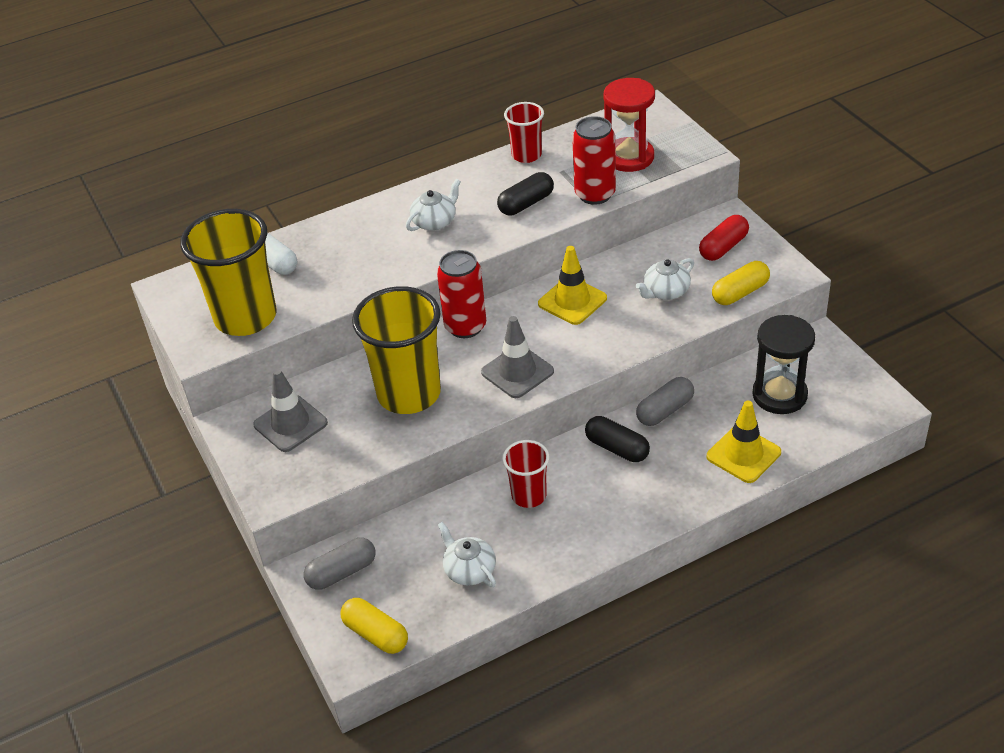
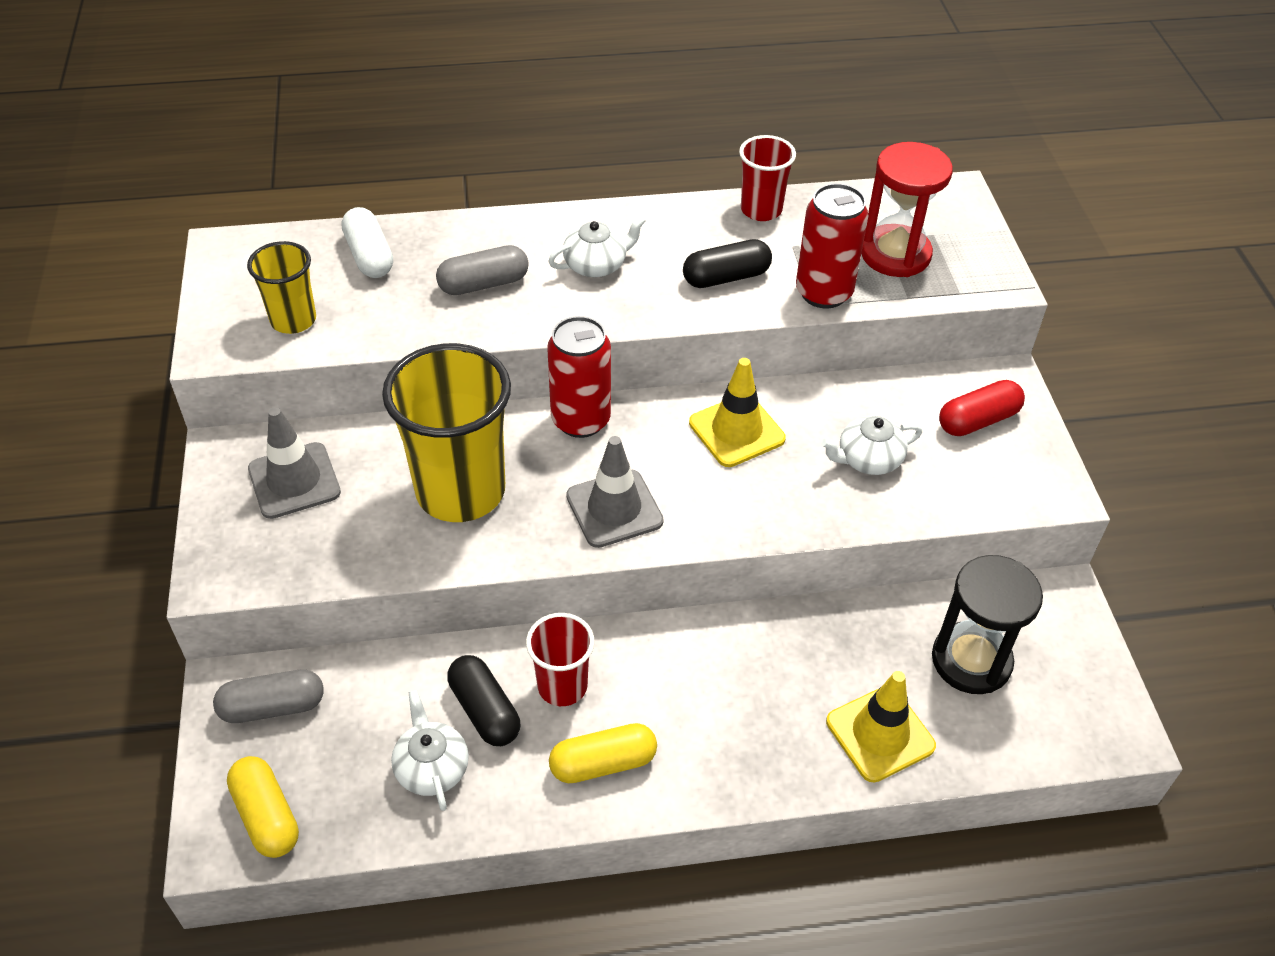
camera: 15 degrees right, 5 degrees up
yellow cup [180,209,277,336] -> yellow cup [247,241,316,334], size x0.53
black capsule [585,416,650,462] -> black capsule moved to [447,655,520,746]
grey capsule [636,377,694,426] -> grey capsule moved to [436,245,529,295]
yellow capsule [712,261,770,305] -> yellow capsule moved to [549,723,657,783]

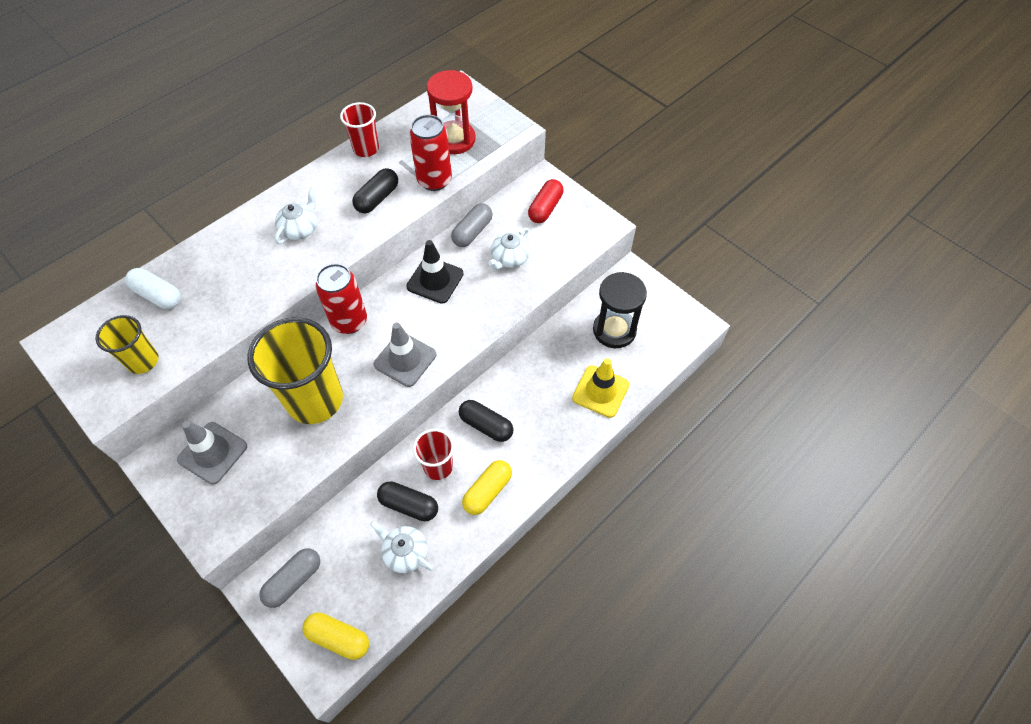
camera: 35 degrees left, 10 degrees up
grey capsule [436,245,529,295] -> grey capsule moved to [451,203,493,247]
yellow traffic cone [689,358,786,467] -> black traffic cone [406,240,464,304]
none -> black capsule [459,400,513,442]

